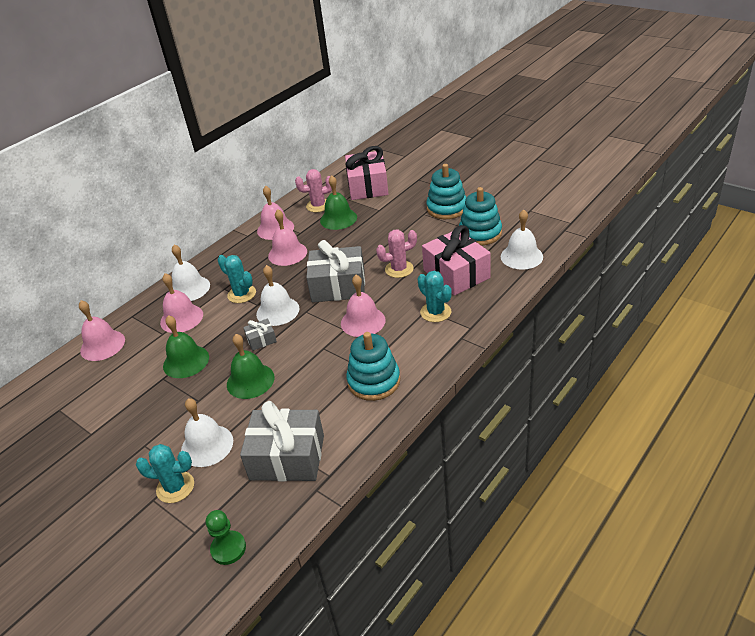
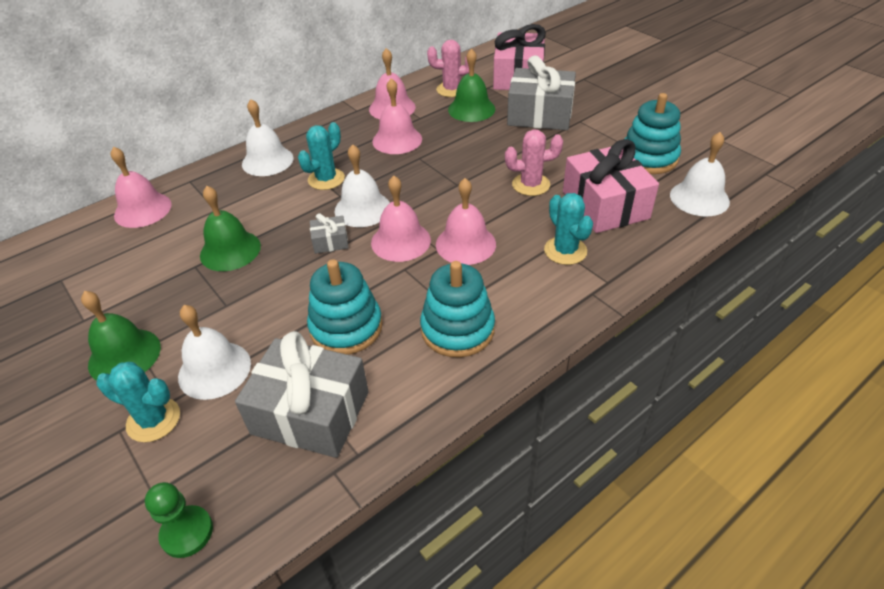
camera: 10 degrees right, 5 degrees up
pink bell [160,273,203,333] -> pink bell moved to [371,176,431,262]
turquoise cactus [218,255,256,303] -> turquoise cactus turned 75 degrees clockwise [298,122,345,190]
green bell [227,334,274,399] -> green bell moved to [81,291,161,381]
grey gift [306,240,365,302] -> grey gift moved to [507,56,576,130]
turquoise stacking toy [426,164,466,219] -> turquoise stacking toy moved to [307,259,383,355]

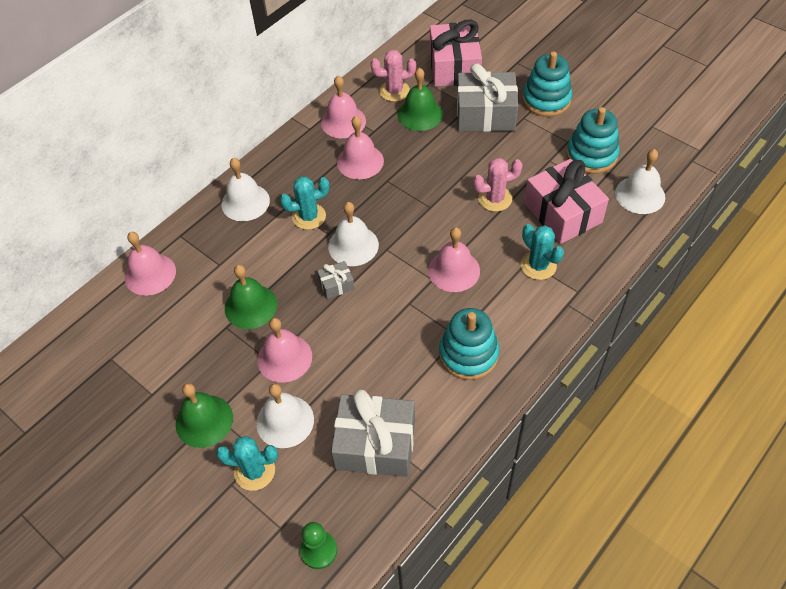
camera: 10 degrees left, 10 degrees up
turquoise cactus [298,122,345,190] -> turquoise cactus turned 45 degrees clockwise [280,177,329,230]
turquoise stacking toy [307,259,383,355] -> turquoise stacking toy moved to [523,51,572,117]
pink bell [371,176,431,262] -> pink bell moved to [257,318,312,383]

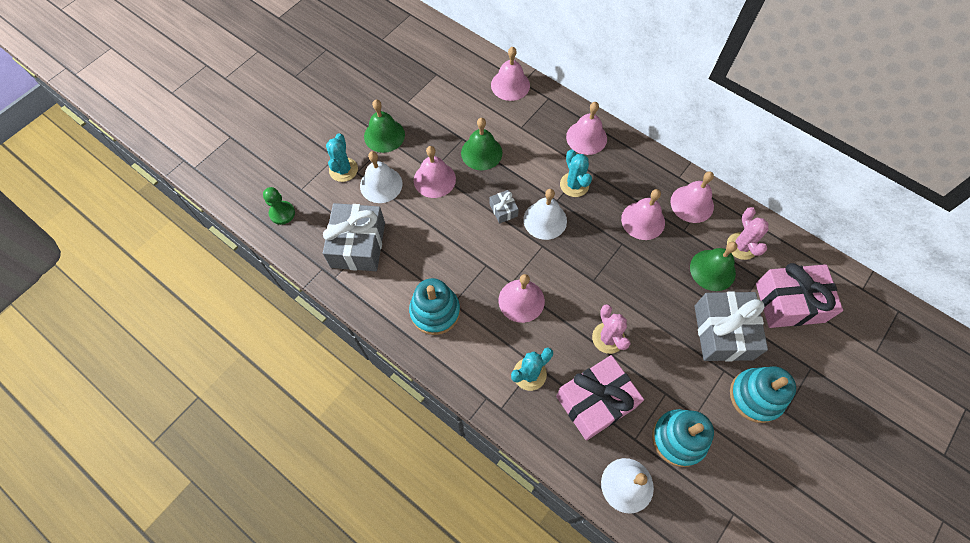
camera: 85 degrees right, 10 degrees up
white bell [221,158,270,221] -> pink bell [566,102,607,155]

